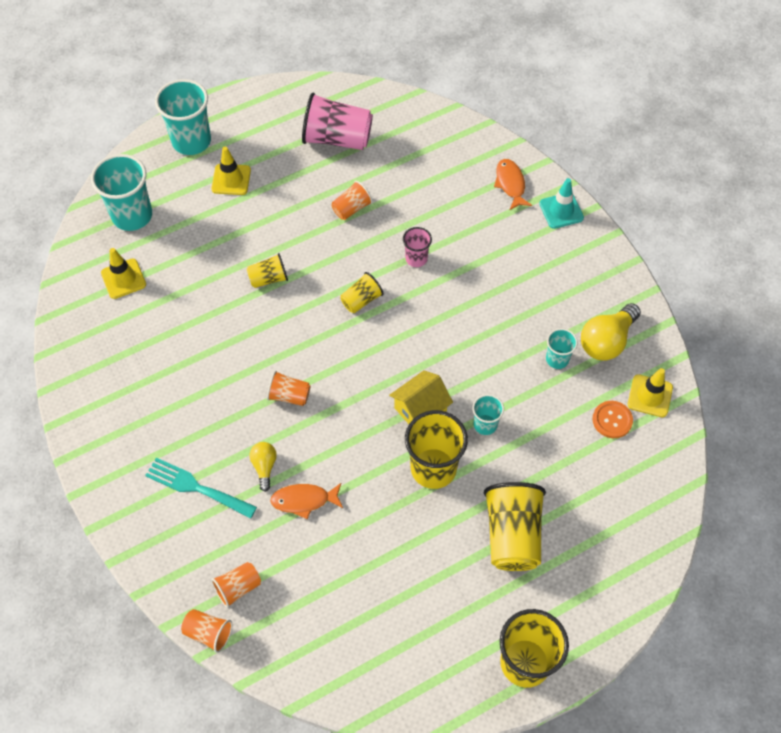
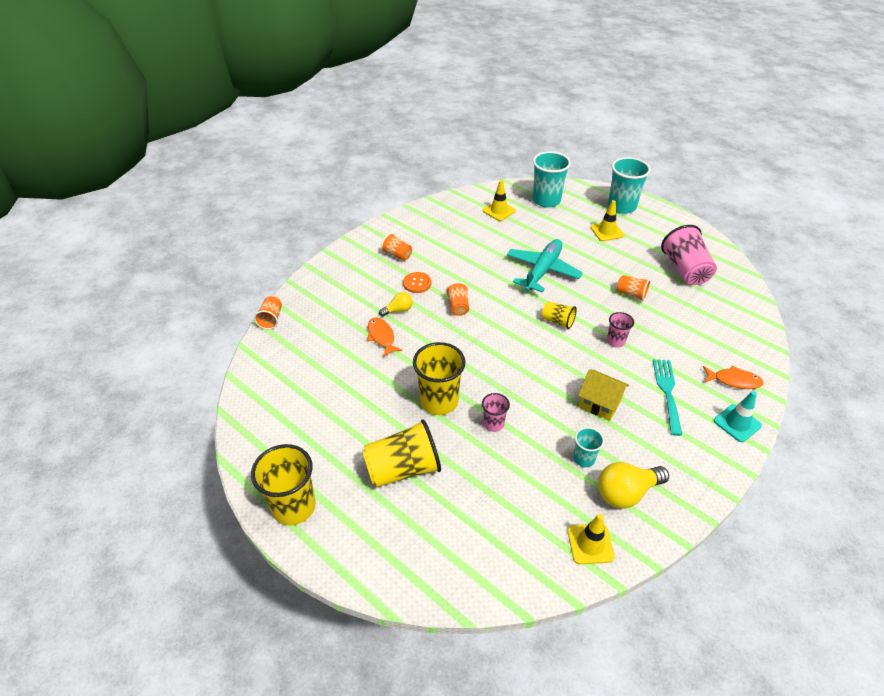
camera: 70 degrees right, 15 degrees down
turquoise fork [145,458,257,519] -> turquoise fork moved to [653,359,682,436]
orange cup [211,562,261,608] -> orange cup moved to [381,233,412,261]
yellow cup [247,253,288,288] -> turquoise plane [507,239,583,293]
yellow house [389,370,453,424] -> yellow house moved to [578,369,629,421]
turquoise cup [472,394,504,435] -> pink cup [482,393,510,432]
orange fish [494,159,532,210] -> orange fish turned 45 degrees clockwise [703,365,764,389]
yellow light bulb [581,303,641,361] -> yellow light bulb turned 45 degrees counterclockwise [598,462,669,509]
orange button [592,401,633,438] -> orange button moved to [403,272,431,293]

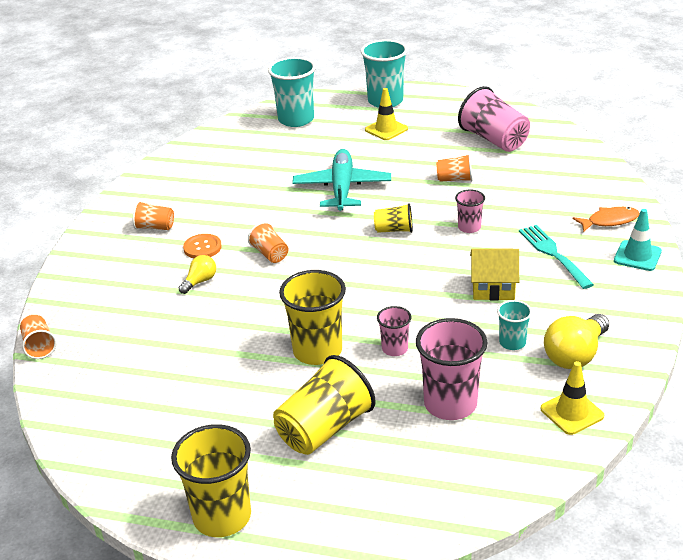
camera: 25 degrees left, 10 degrees down
orange fish [367,317,403,357] -> none
yellow traffic cone [483,180,516,221] -> none
none -> pink cup [416,318,488,420]

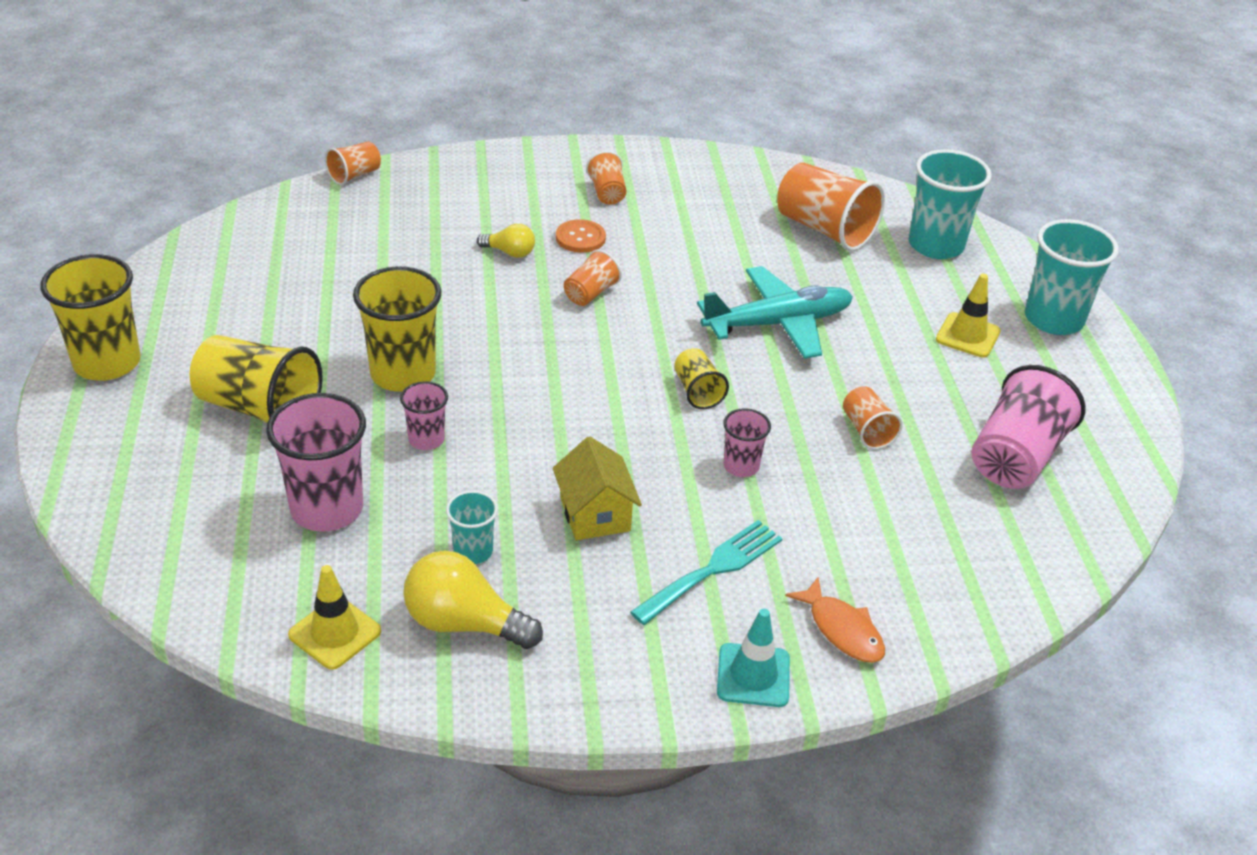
camera: 65 degrees right, 5 degrees up
none -> orange cup [777,163,885,251]

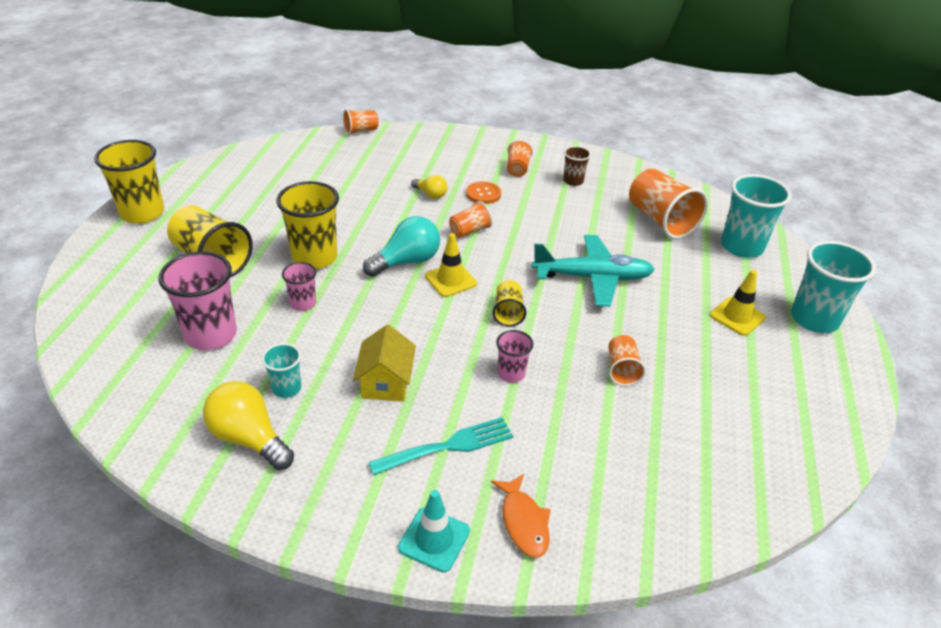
camera: 20 degrees right, 0 degrees up
yellow traffic cone [288,565,381,670] -> yellow traffic cone moved to [425,233,477,297]
pink cup [972,365,1086,489] -> none
none -> turquoise light bulb [363,216,440,277]
none -> brown cup [563,146,591,186]

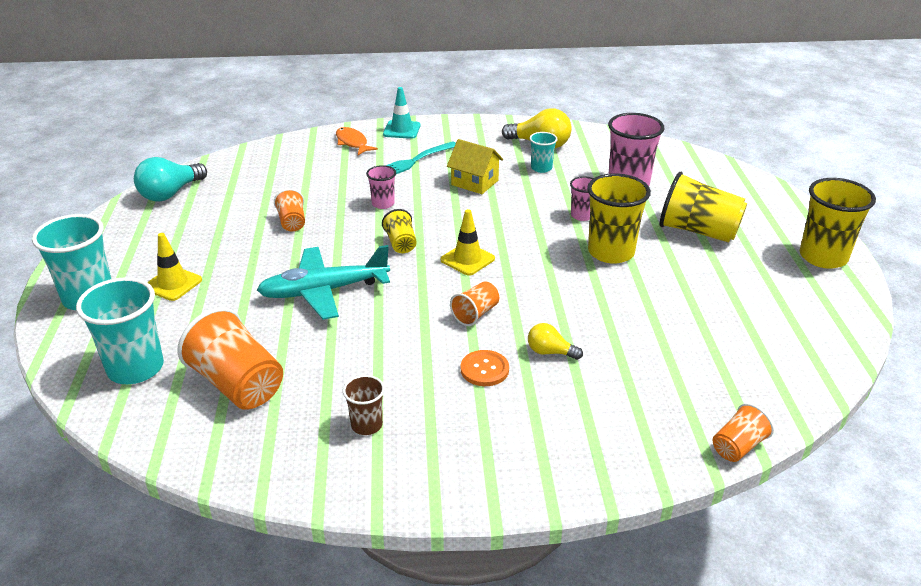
camera: 165 degrees right, 5 degrees down
yellow house [353,324,416,402] -> yellow house turned 45 degrees counterclockwise [447,139,503,194]
turquoise light bulb [363,216,440,277] -> turquoise light bulb moved to [134,157,207,201]
orange cup [507,140,533,177] -> none

